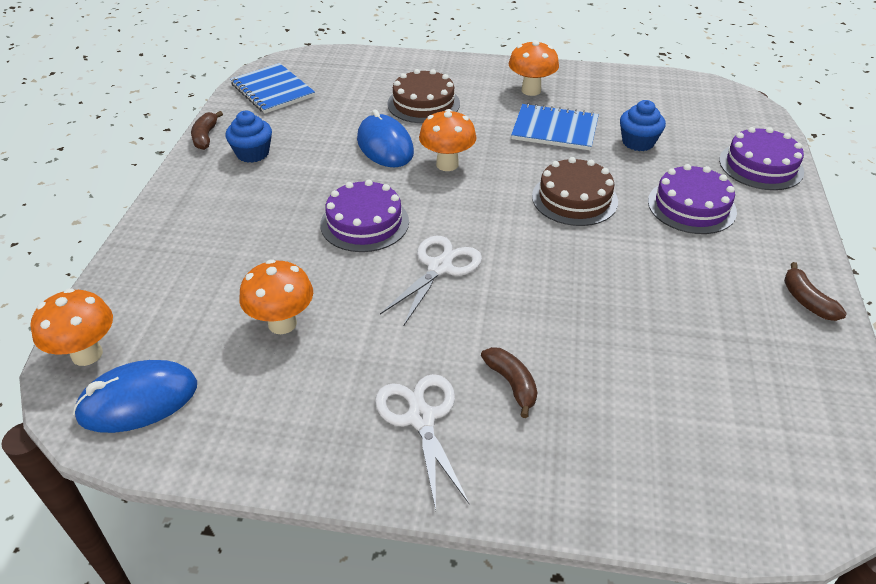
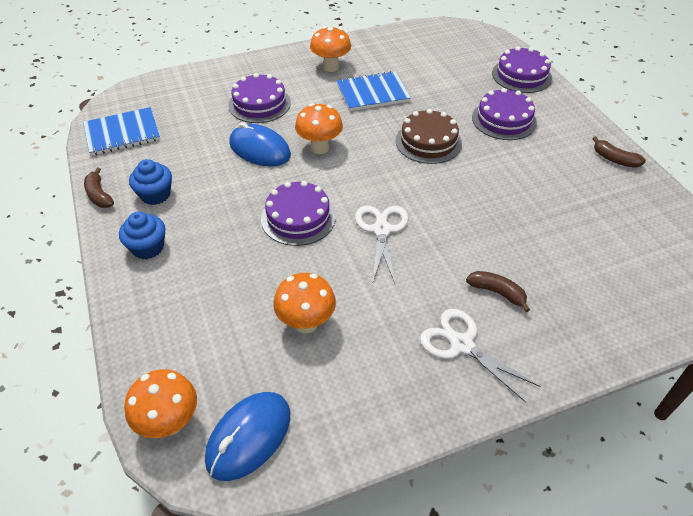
camera: 30 degrees left, 5 degrees up
blue notebook [230,63,315,114] -> blue notebook turned 45 degrees counterclockwise [83,107,160,156]
brown cake [387,69,460,123] -> purple cake [228,73,291,123]
blue cupcake [620,100,666,151] -> blue cupcake moved to [119,212,165,259]

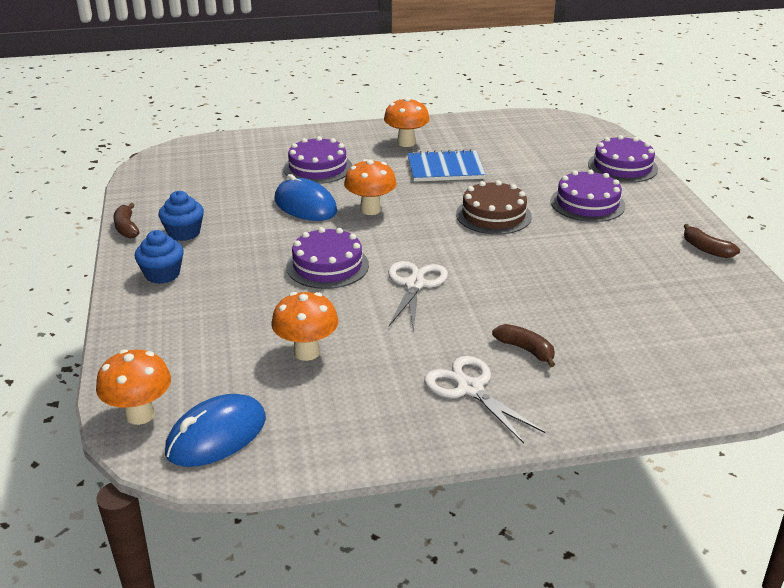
camera: 10 degrees right, 15 degrees down
blue notebook [83,107,160,156] -> none

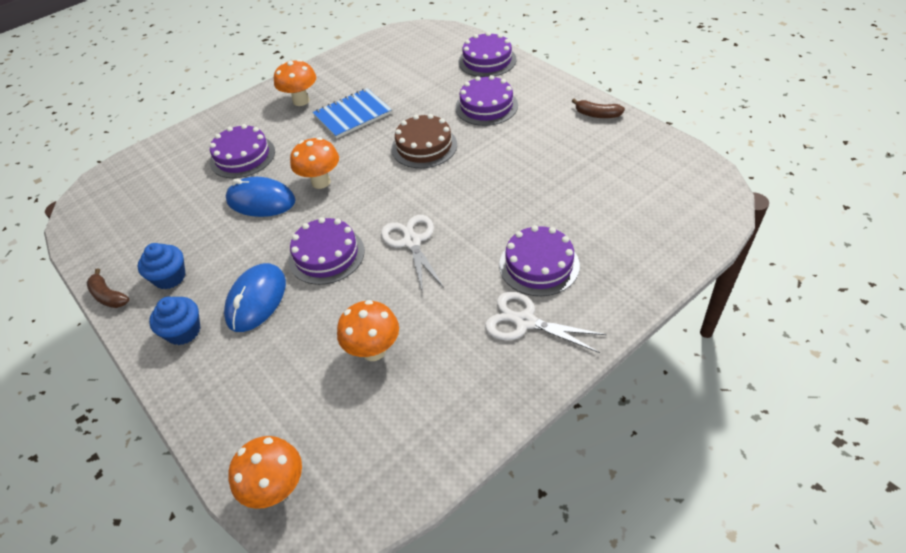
camera: 25 degrees left, 15 degrees up
blue mouse [165,394,266,467] -> blue mouse moved to [224,263,286,332]
brown banana [492,324,555,367] -> purple cake [499,225,580,296]

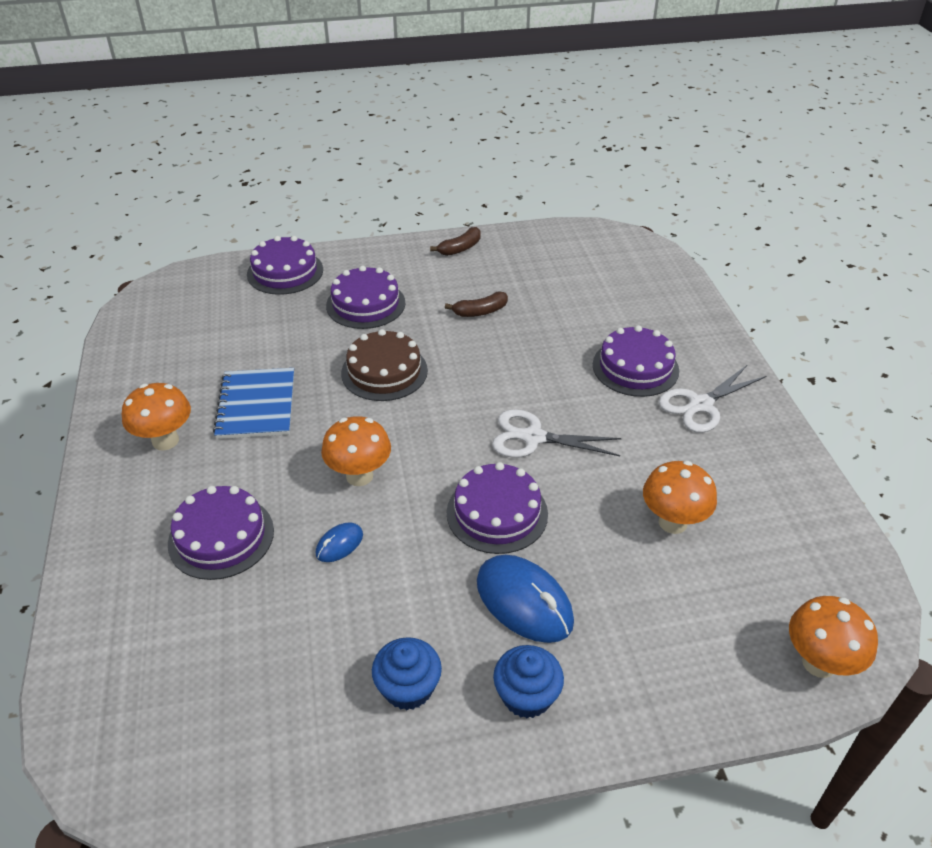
camera: 65 degrees left, 5 degrees down
brown banana [86,268,129,308] -> brown banana moved to [445,292,508,317]
blue mouse [226,177,296,217] -> blue mouse [316,522,363,562], size x0.50

